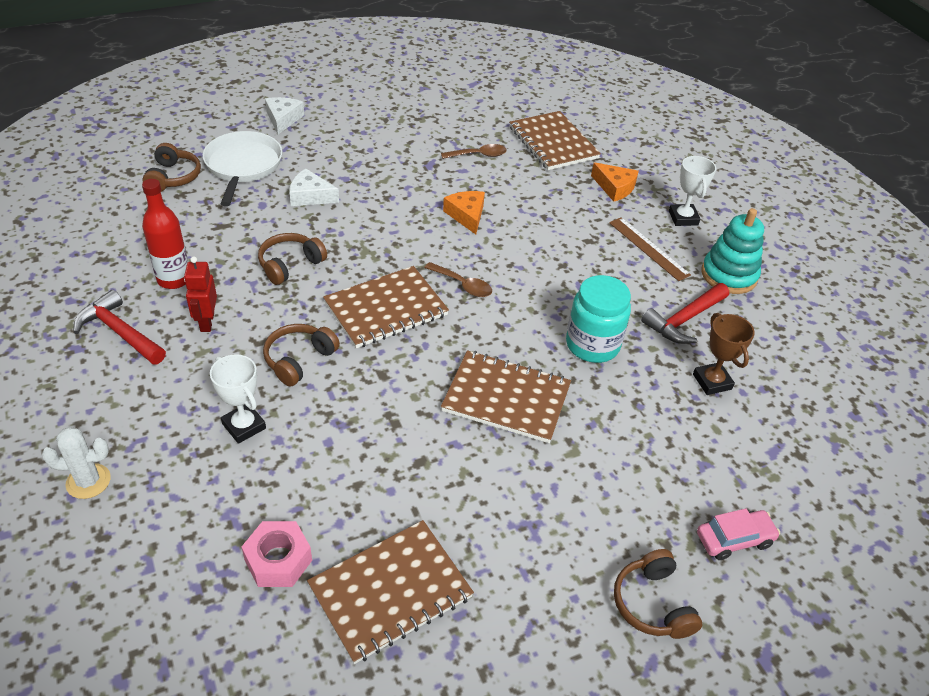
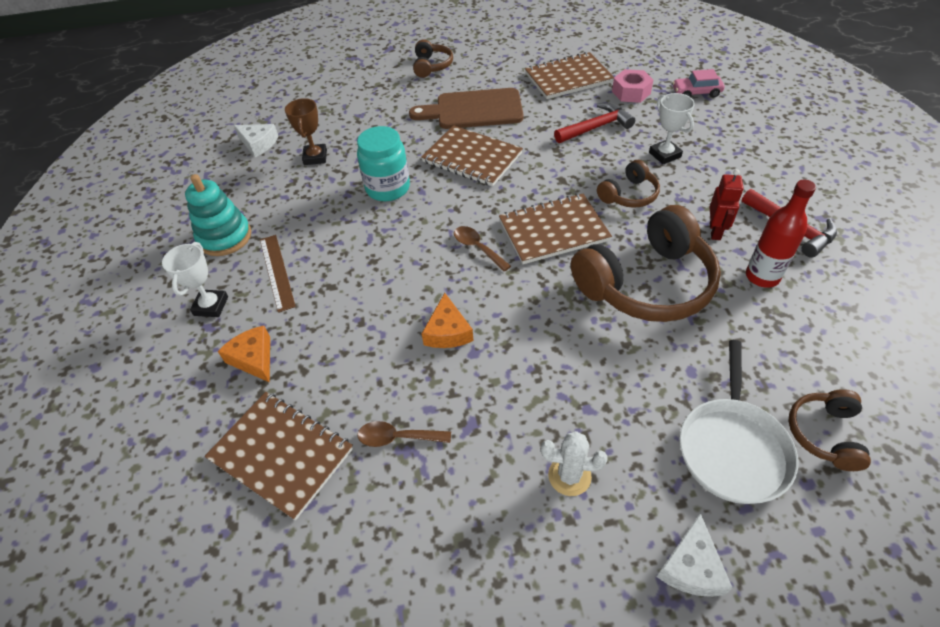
camera: 160 degrees left, 5 degrees up
white cactus [42,427,111,499] -> white cactus moved to [541,431,607,496]
brown headphones [258,233,327,285] -> brown headphones [571,205,721,322], size x2.02
white cheese [289,169,339,206] -> white cheese moved to [234,124,279,157]
brown notebook [509,111,601,170] -> brown notebook turned 45 degrees counterclockwise [204,392,353,521]
red hammer [641,283,729,344] -> red hammer moved to [554,103,635,143]
pink car [697,508,780,560] -> pink car moved to [673,69,725,98]
none -> brown cutting board [409,88,524,129]

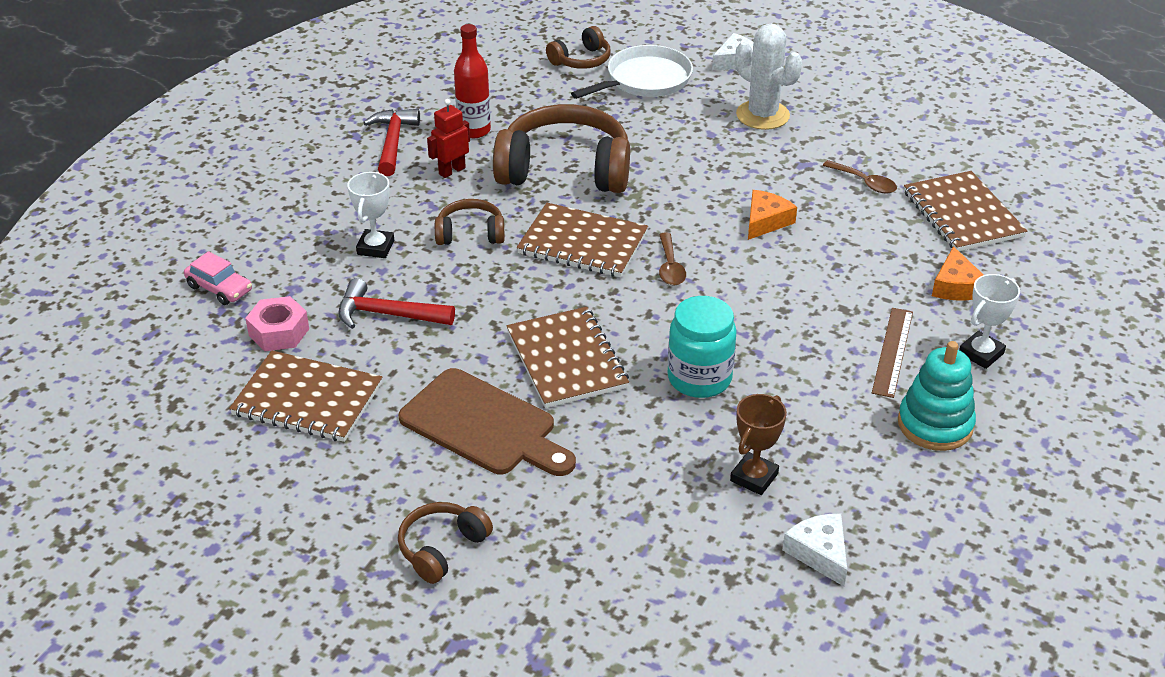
camera: 145 degrees left, 10 degrees down
white cactus [541,431,607,496] -> white cactus [735,24,802,130], size x1.59

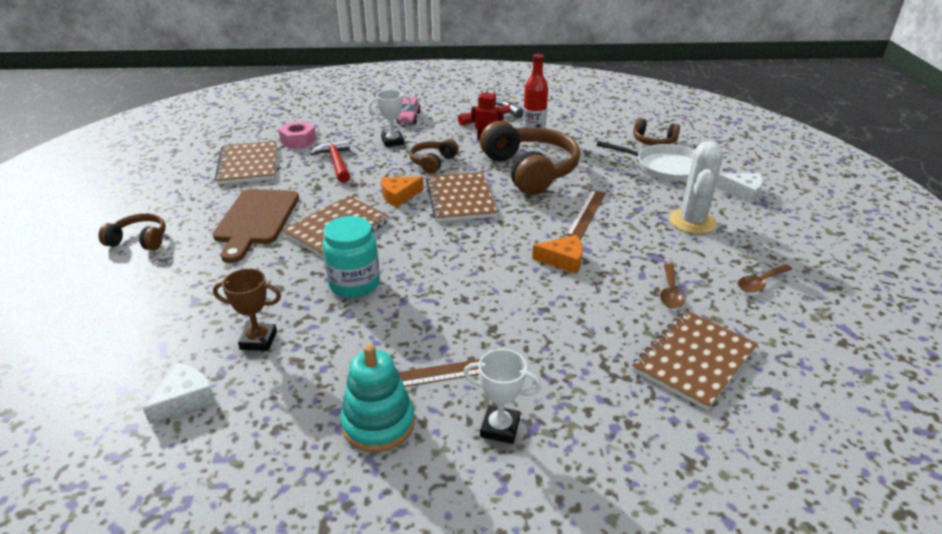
camera: 60 degrees right, 5 degrees down
pink car [184,251,252,305] -> pink car moved to [396,97,421,124]
brown headphones [435,199,504,245] -> brown headphones turned 120 degrees counterclockwise [410,139,459,174]
brown spoon [659,233,686,286] -> brown spoon moved to [738,264,792,292]
orange cheese [932,246,984,300] -> orange cheese moved to [381,177,424,208]
none -> brown ruler [566,190,606,239]

